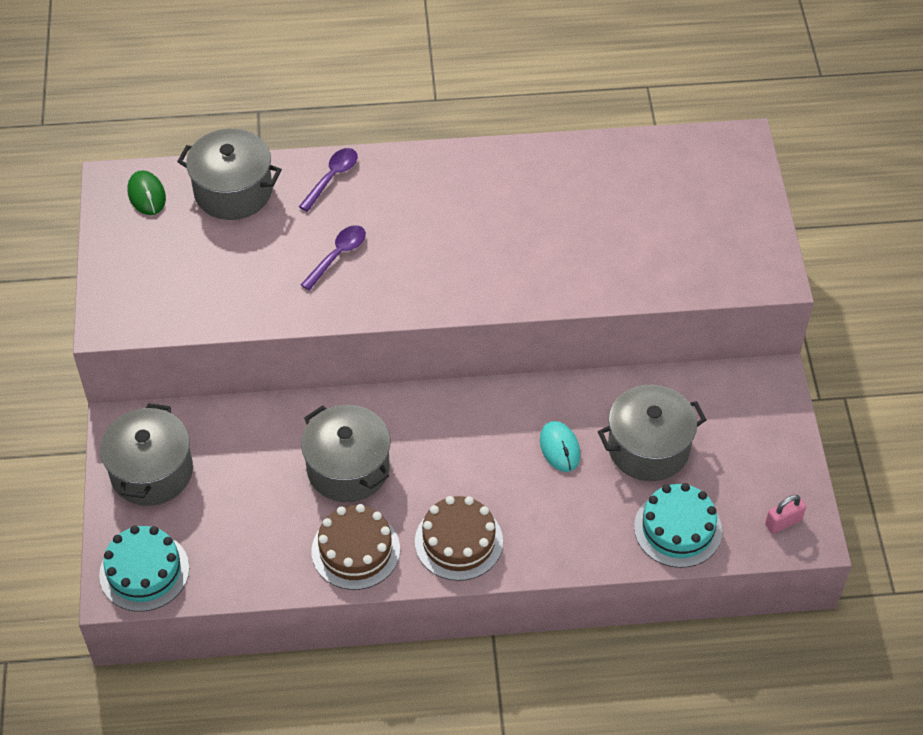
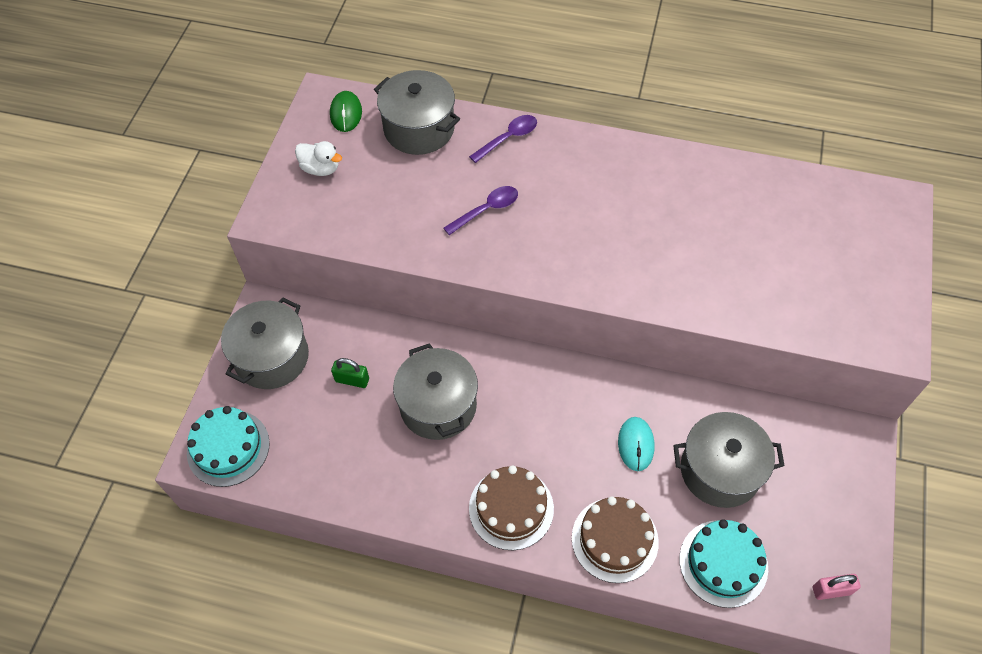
camera: 20 degrees right, 5 degrees up
brown cake [311,504,400,590] -> brown cake moved to [572,496,659,583]
none -> white duck [295,141,342,176]
none -> green padlock [331,358,369,388]

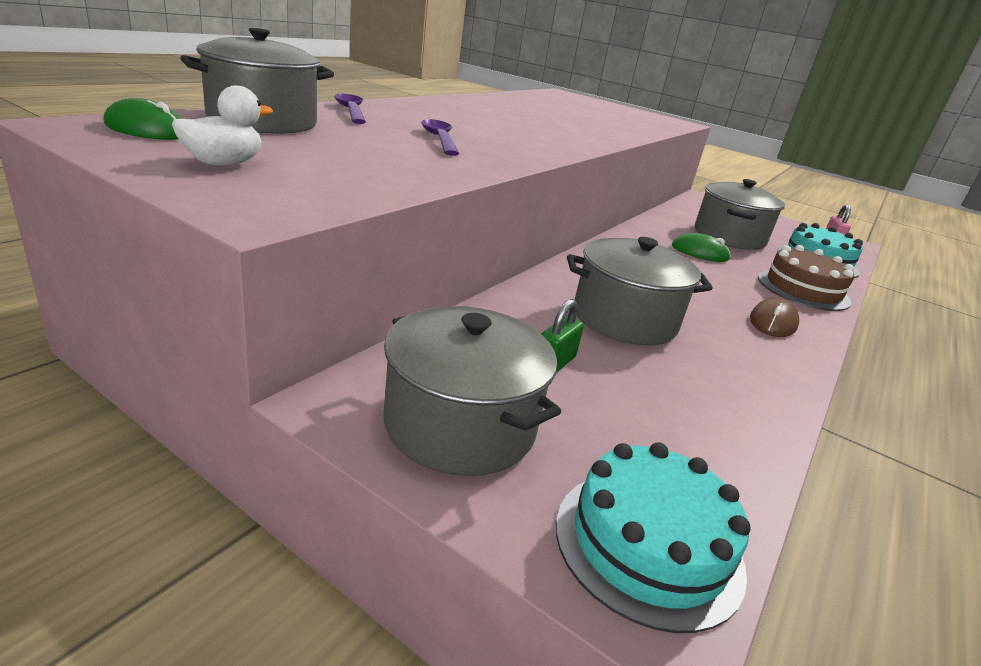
camera: 75 degrees left, 30 degrees down
brown cake [469,465,554,550] -> brown mouse [750,298,799,337]
turquoise mouse [618,417,655,471] -> green mouse [672,233,731,262]

